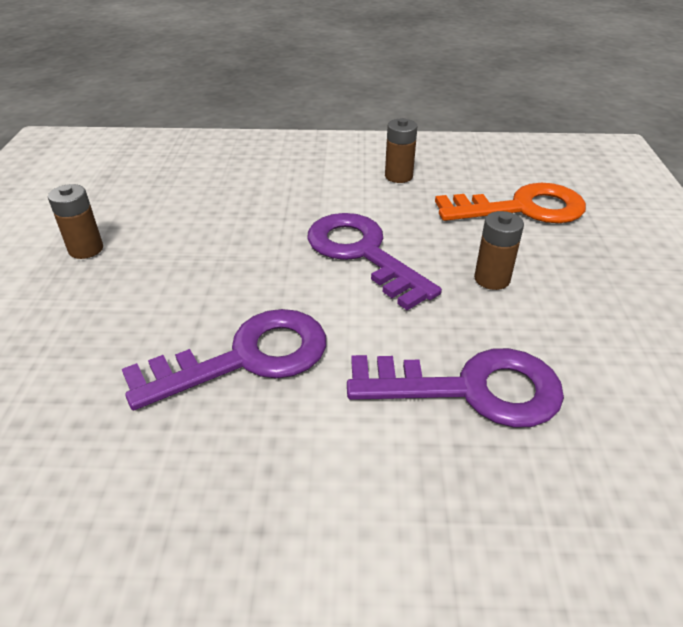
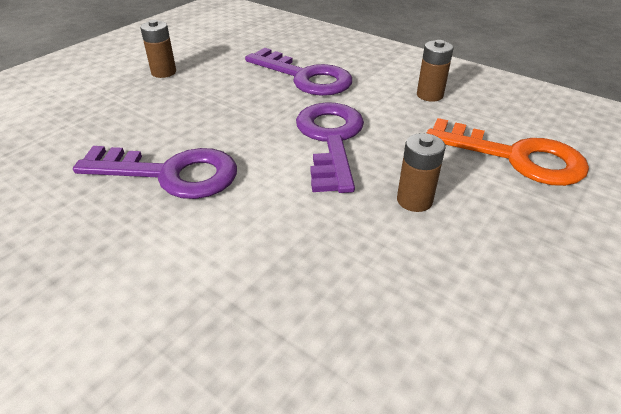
camera: 35 degrees right, 0 degrees up
purple key [347,348,564,428] -> purple key moved to [245,48,352,96]

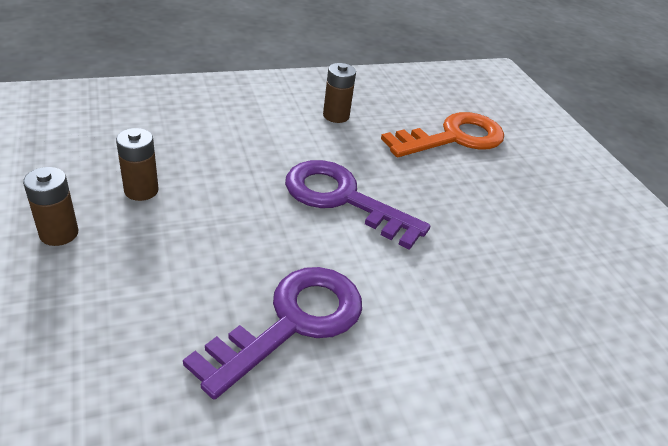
camera: 60 degrees left, 0 degrees up
purple key [245,48,352,96] -> none
brown battery [397,133,446,212] -> brown battery moved to [116,128,159,201]

